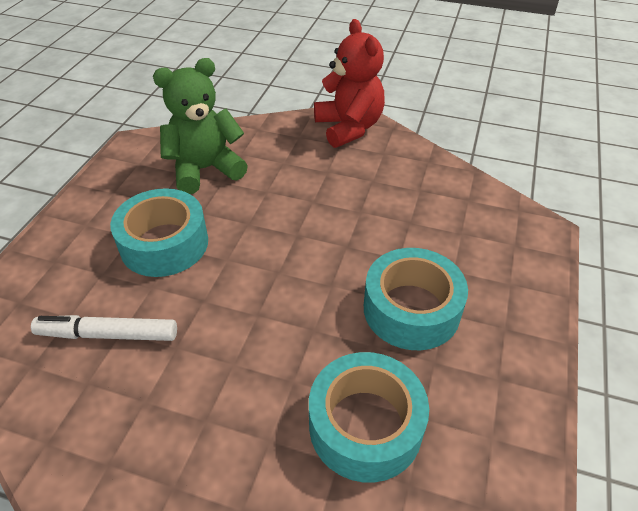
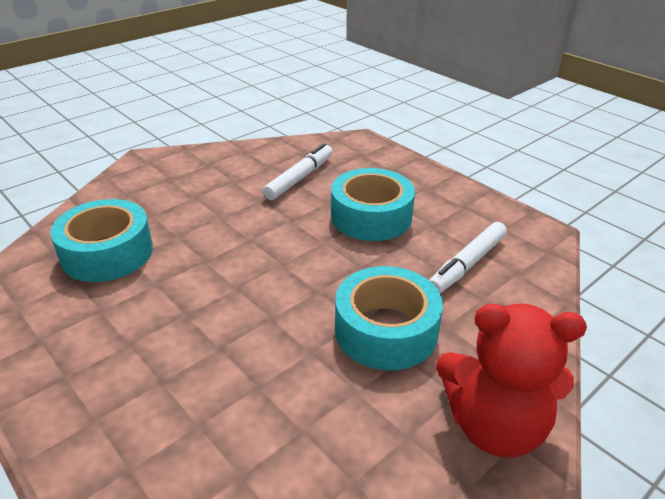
camera: 120 degrees right, 10 degrees down
green teddy bear [153,58,248,194] -> white marker [429,222,507,293]
turquoise tape [364,248,468,350] -> turquoise tape moved to [335,266,443,370]

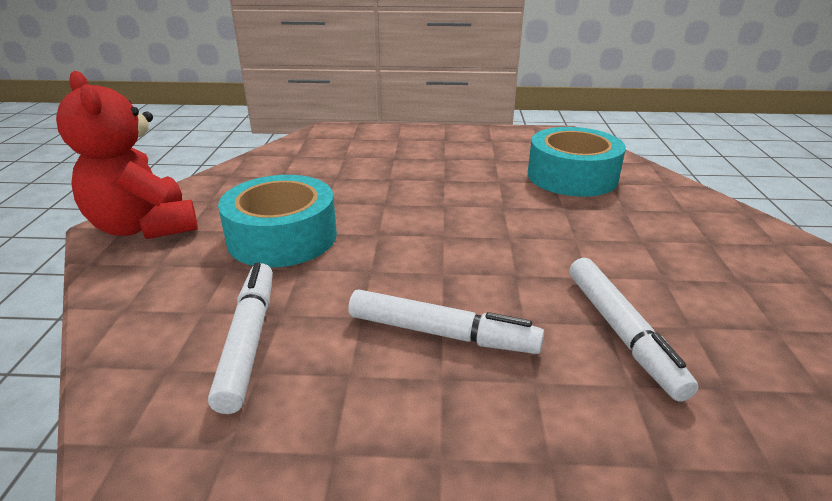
camera: 135 degrees right, 5 degrees down
turquoise tape [331,168,415,241] -> white marker [348,290,544,354]
red teddy bear [436,304,587,457] -> red teddy bear turned 90 degrees counterclockwise [56,71,198,239]

